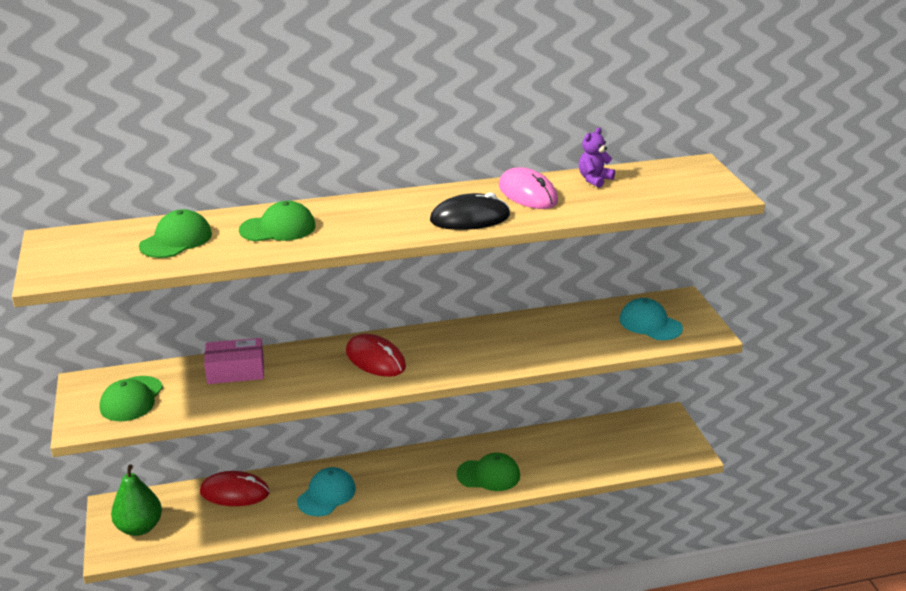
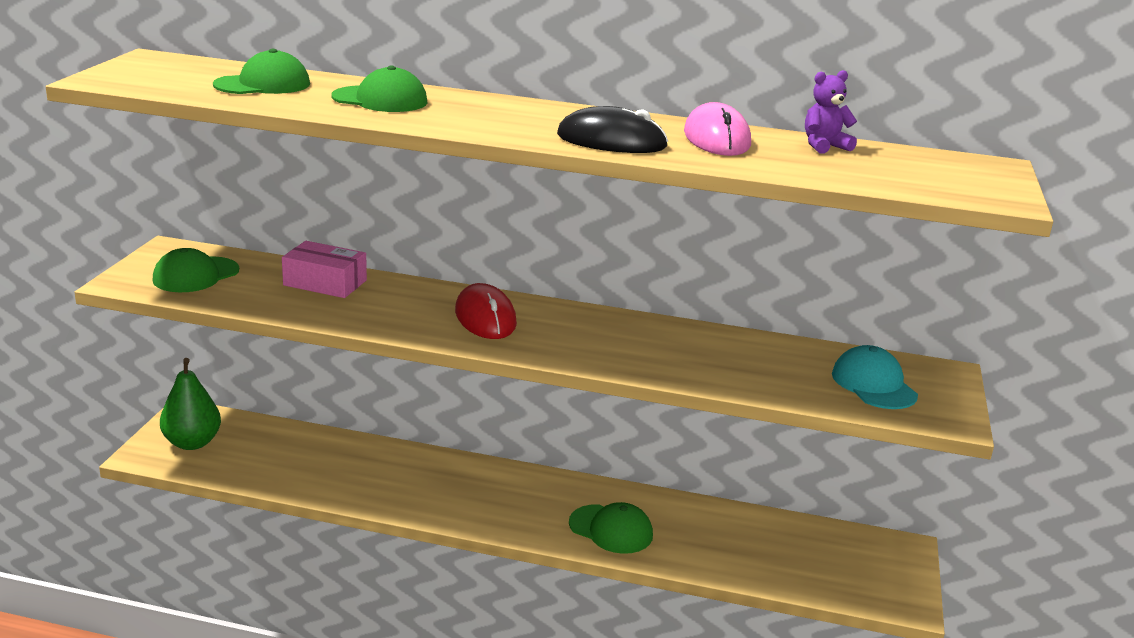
camera: 25 degrees right, 5 degrees down
red mouse [200,471,270,506] -> none
turquoise cap [297,467,356,516] -> none

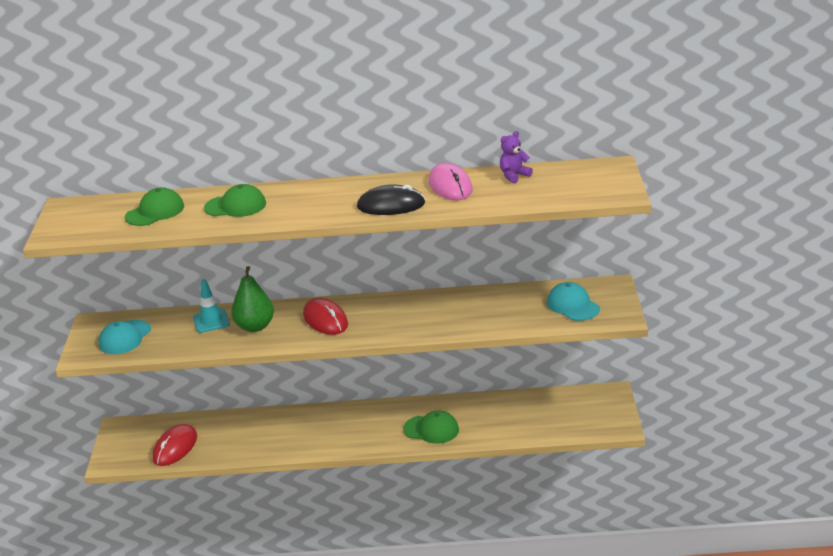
camera: 10 degrees left, 5 degrees up
green cap [153,248,239,292] -> turquoise cap [99,320,151,354]
green pear [160,358,221,450] -> green pear moved to [231,266,274,332]
pink box [282,241,367,298] -> turquoise traffic cone [193,279,230,333]
none -> red mouse [152,424,197,466]

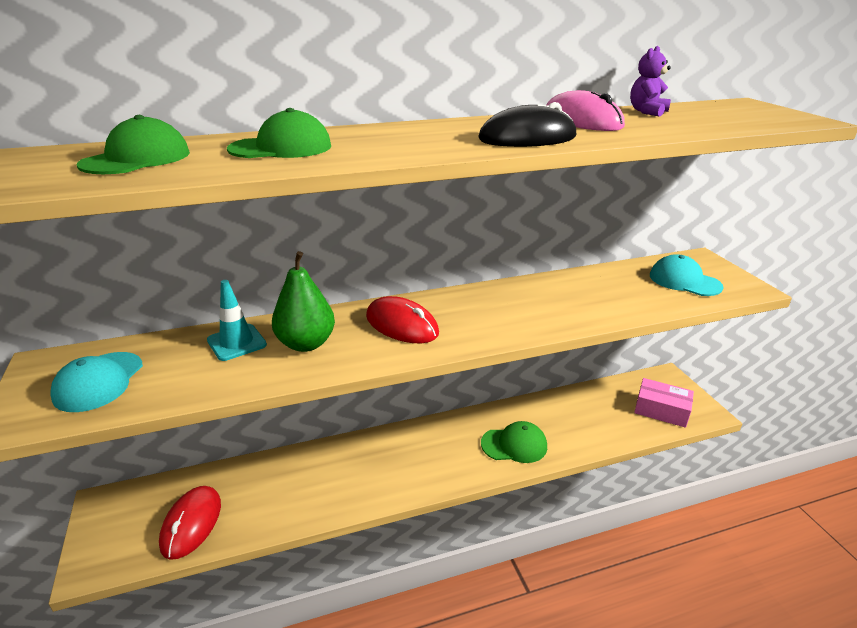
camera: 20 degrees left, 0 degrees up
none -> pink box [634,378,694,428]

